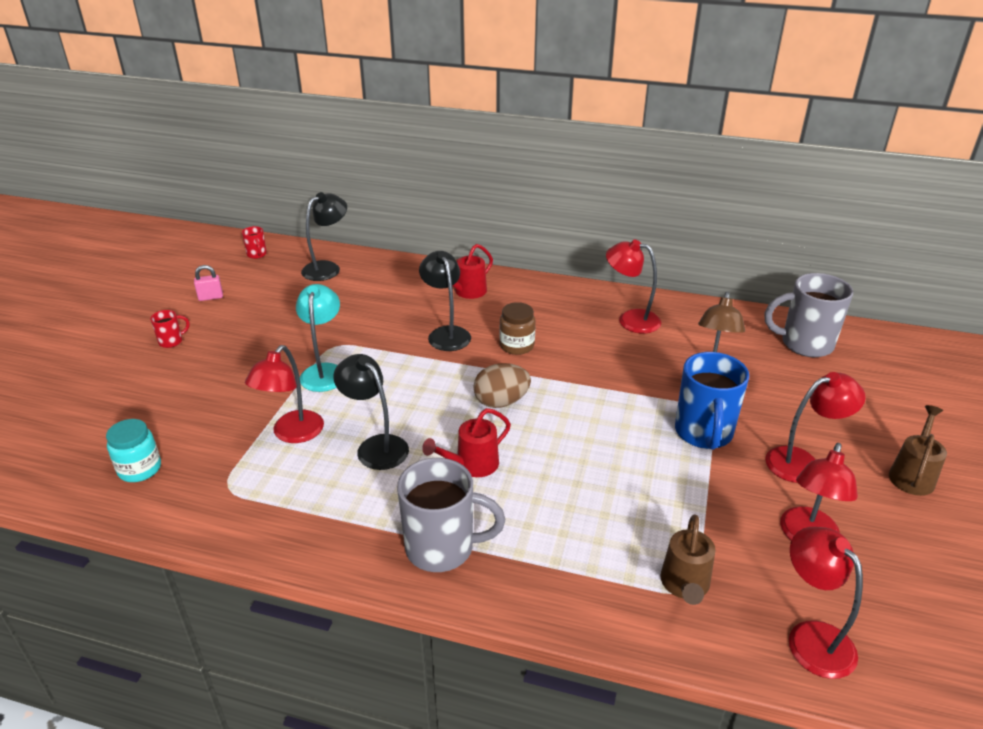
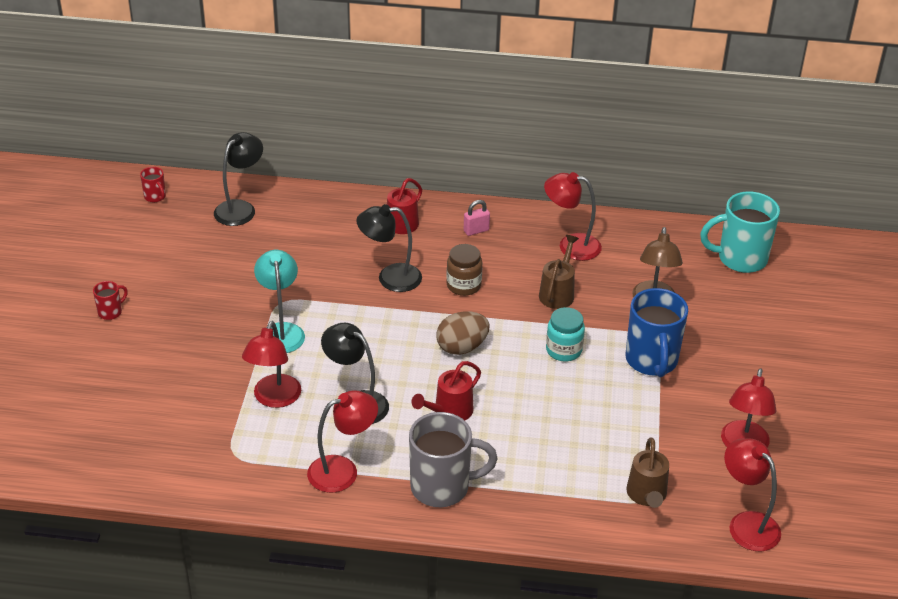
camera: 10 degrees left, 5 degrees up
turquoise jar [106,419,161,482] -> turquoise jar moved to [546,307,585,361]
pink padlock [194,265,223,301] -> pink padlock moved to [464,200,490,236]
black lamp [419,251,471,351] -> black lamp turned 60 degrees counterclockwise [356,204,422,292]
grey mug [765,273,853,357] -> turquoise mug [700,191,780,273]
red lamp [765,372,866,483] -> red lamp moved to [307,390,378,493]
brown watering can [889,405,947,496] -> brown watering can moved to [539,235,579,309]

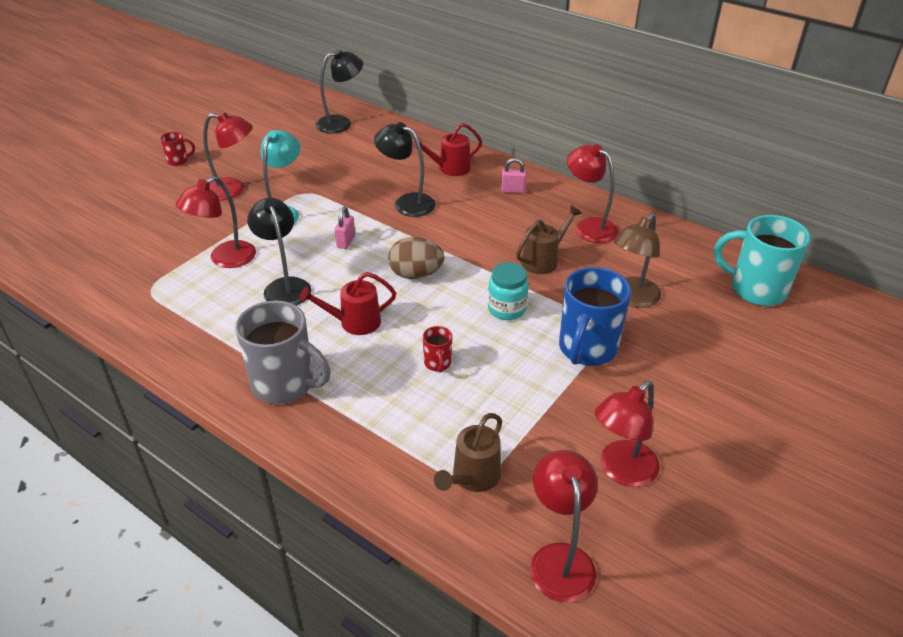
camera: 30 degrees right, 0 degrees up
red mug [140,167,166,202] -> red mug moved to [423,326,452,372]
red lamp [307,390,378,493] -> red lamp moved to [203,112,253,200]
brown jar [446,244,482,296] -> none
none -> pink padlock [335,207,355,249]

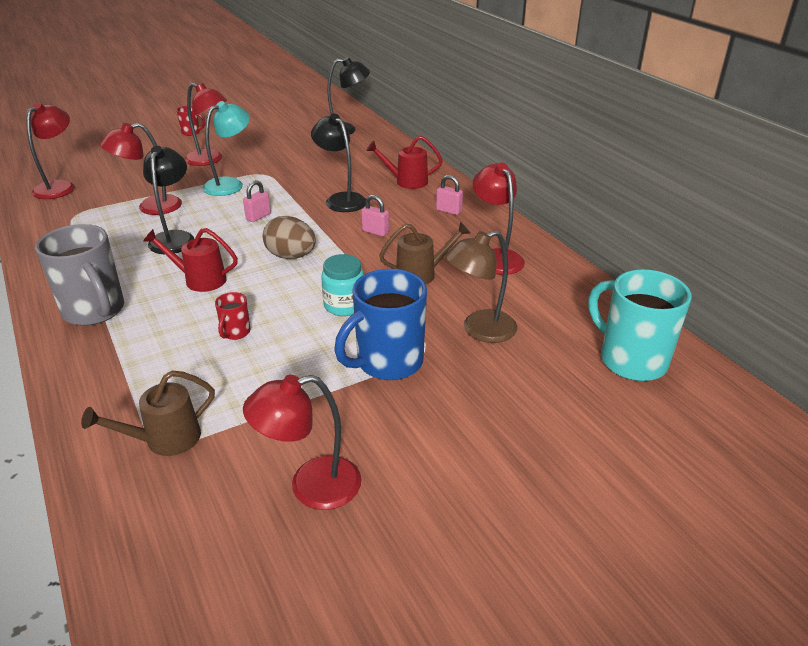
camera: 25 degrees right, 5 degrees down
red lamp [530,450,598,602] -> red lamp moved to [26,102,74,199]
none -> pink padlock [361,195,389,236]

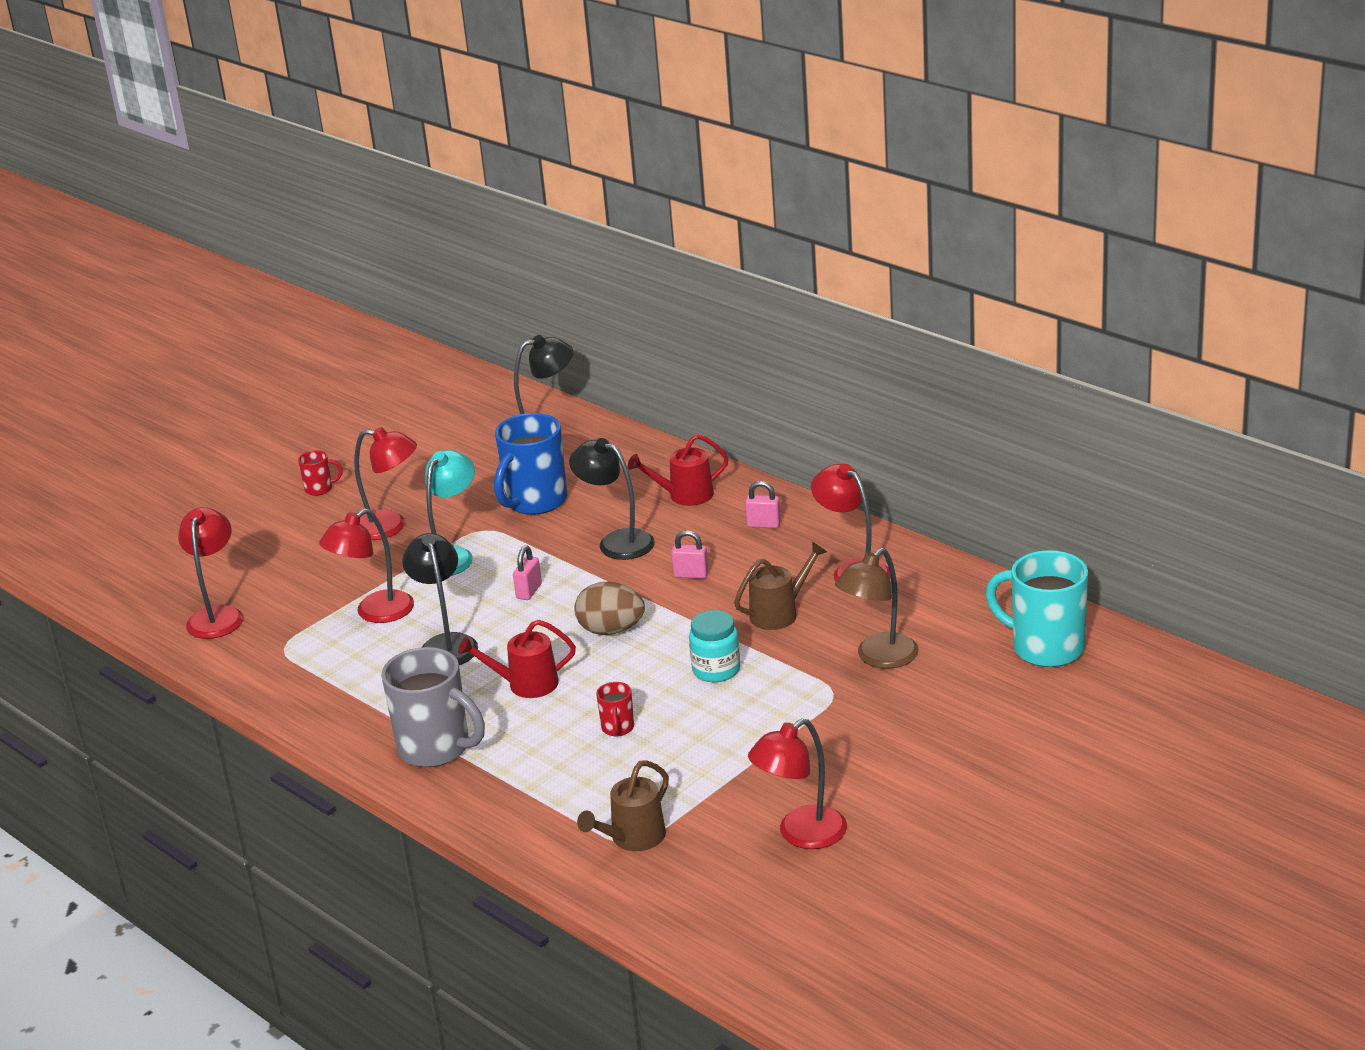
camera: 15 degrees left, 5 degrees down
blue mug [334,269,427,380] -> blue mug moved to [494,413,567,515]

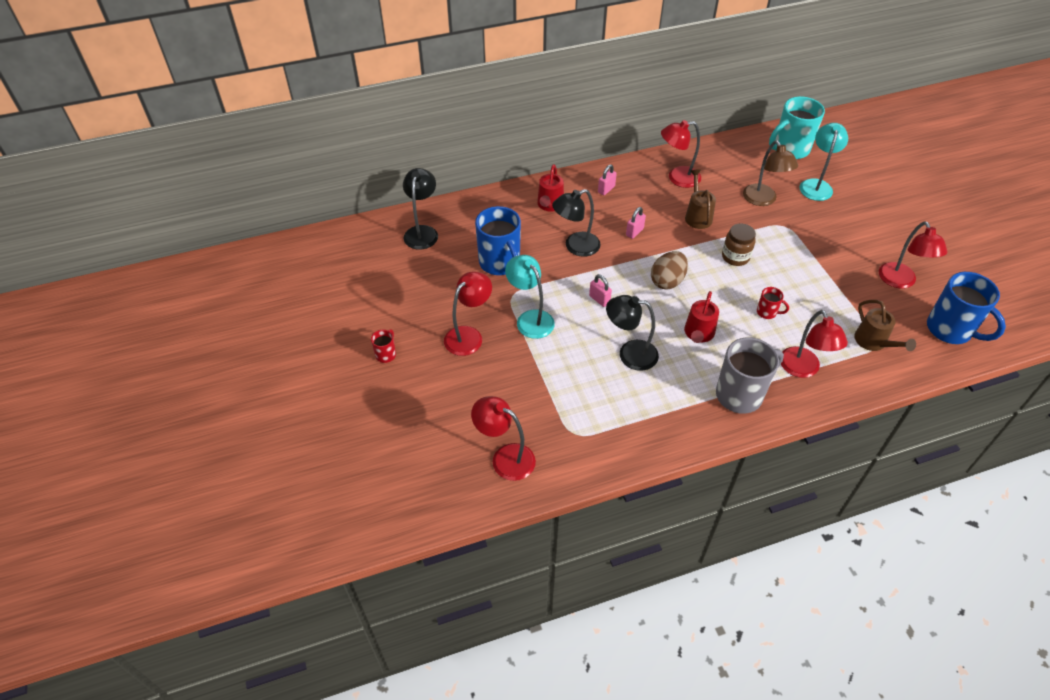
camera: 65 degrees left, 20 degrees up
red lamp [319,509,414,623] -> red lamp moved to [781,310,848,378]
turquoise jar [689,610,740,682] -> brown jar [722,223,756,266]
none -> turquoise lamp [799,123,848,201]
none -> blue mug [927,272,1006,344]

